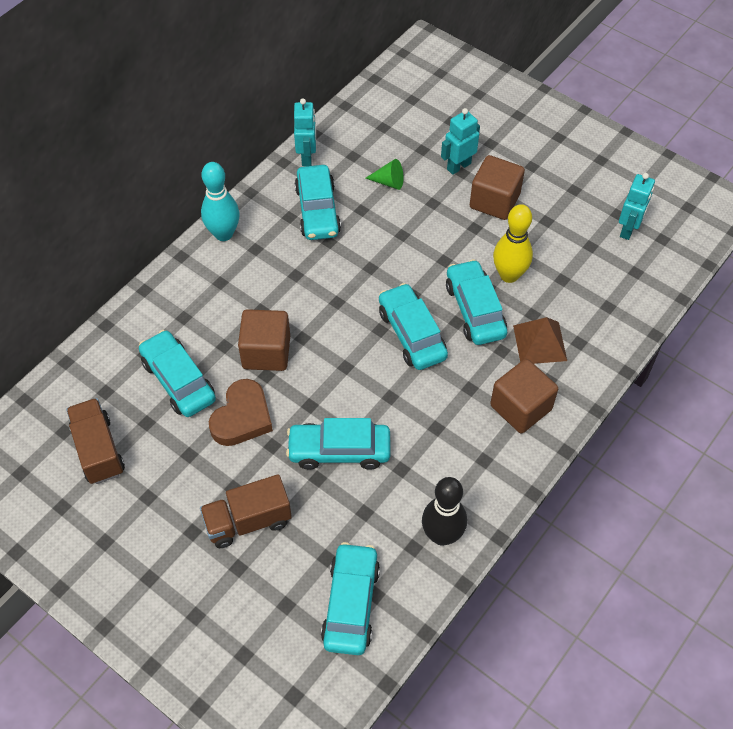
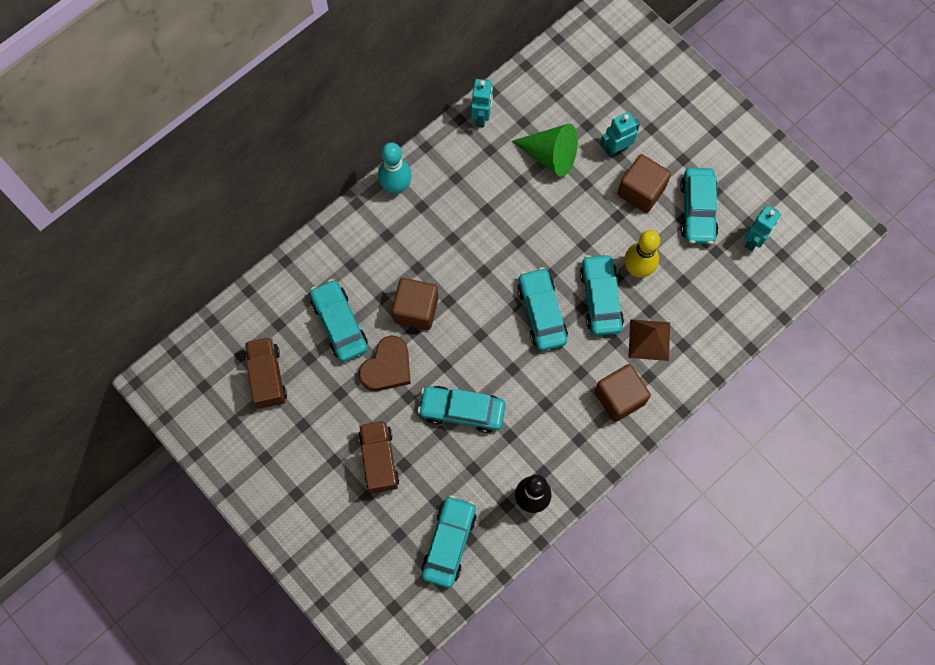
camera: 10 degrees right, 15 degrees up
brown truck [200,474,292,548] -> brown truck turned 90 degrees clockwise [358,420,399,493]
turquoise car [295,165,341,240] -> turquoise car moved to [680,168,719,244]
green cone [366,159,404,190] -> green cone [511,124,578,177], size x1.91

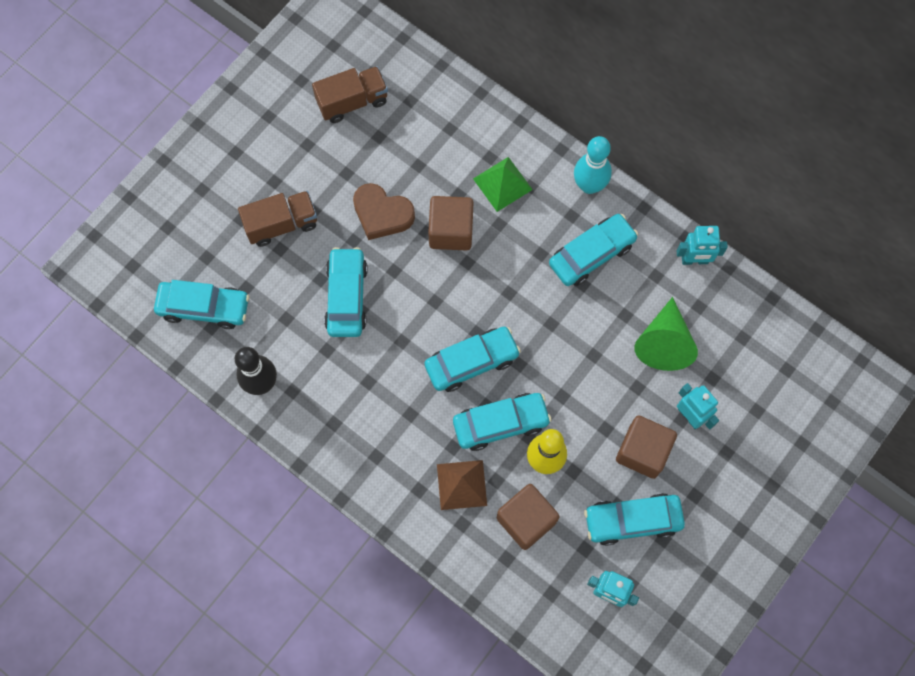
camera: 80 degrees right, 0 degrees up
turquoise car [310,279,368,362] -> turquoise car moved to [549,214,638,286]
brown cube [594,364,651,422] -> brown cube moved to [497,484,560,550]
none -> green pyramid [473,157,533,212]

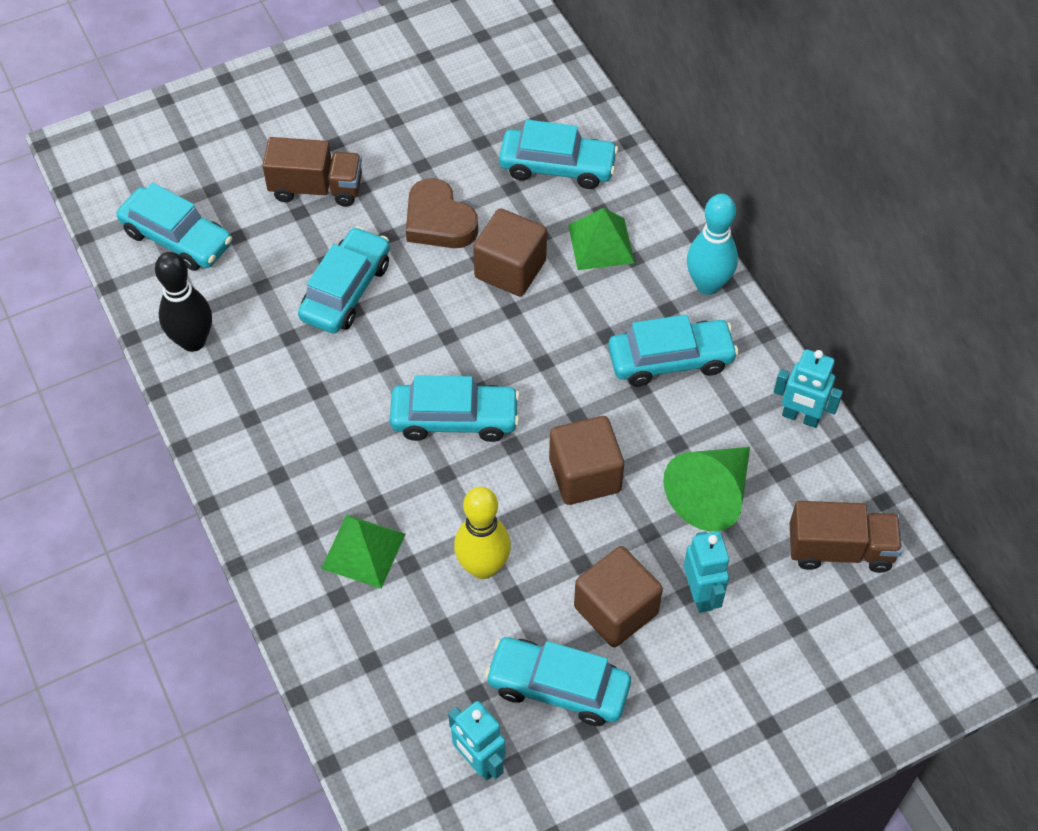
camera: 25 degrees right, 15 degrees down
brown truck [312,66,388,123] -> brown truck moved to [790,501,902,573]
brown pyramid [437,460,487,510] -> green pyramid [321,515,405,589]
turquoise car [453,393,552,451] -> turquoise car moved to [499,120,618,189]
brown cube [497,484,560,550] -> brown cube moved to [549,416,624,505]

